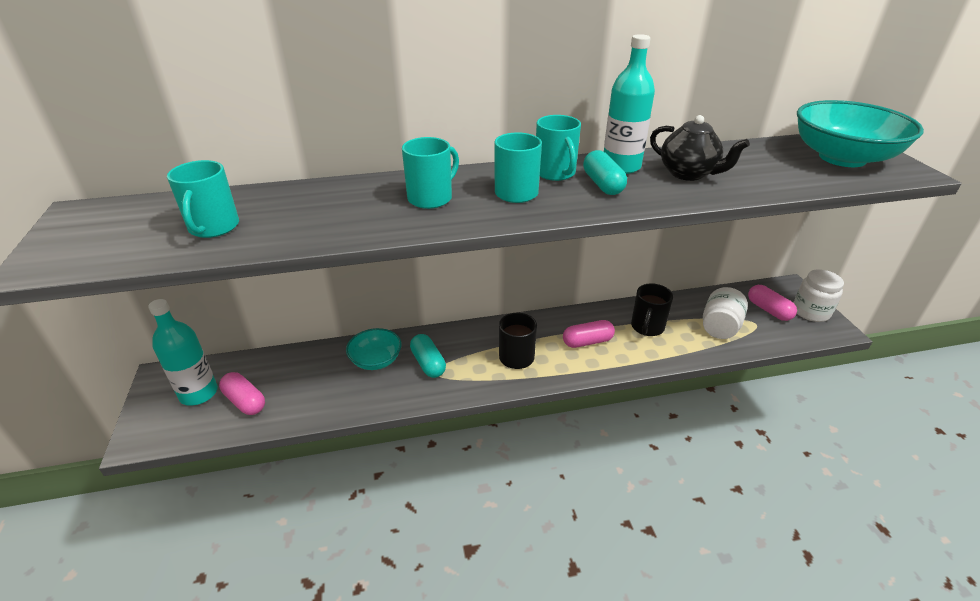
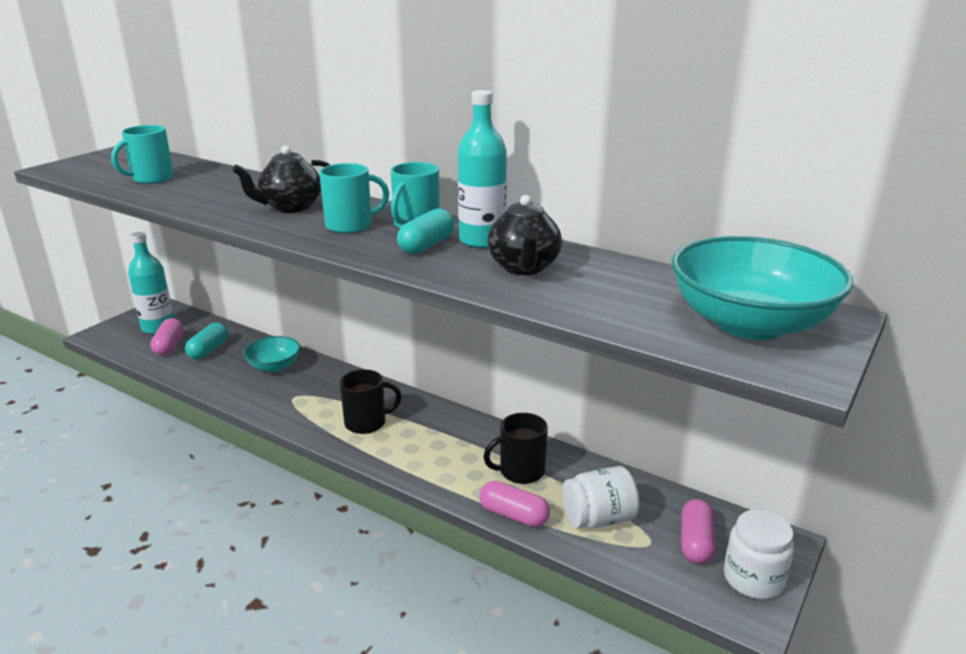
camera: 45 degrees right, 10 degrees down
turquoise mug [402,137,459,209] -> black teapot [232,146,330,213]
turquoise capsule [410,334,446,378] -> turquoise capsule moved to [185,322,228,359]
pink capsule [563,320,615,348] -> pink capsule moved to [479,481,550,527]

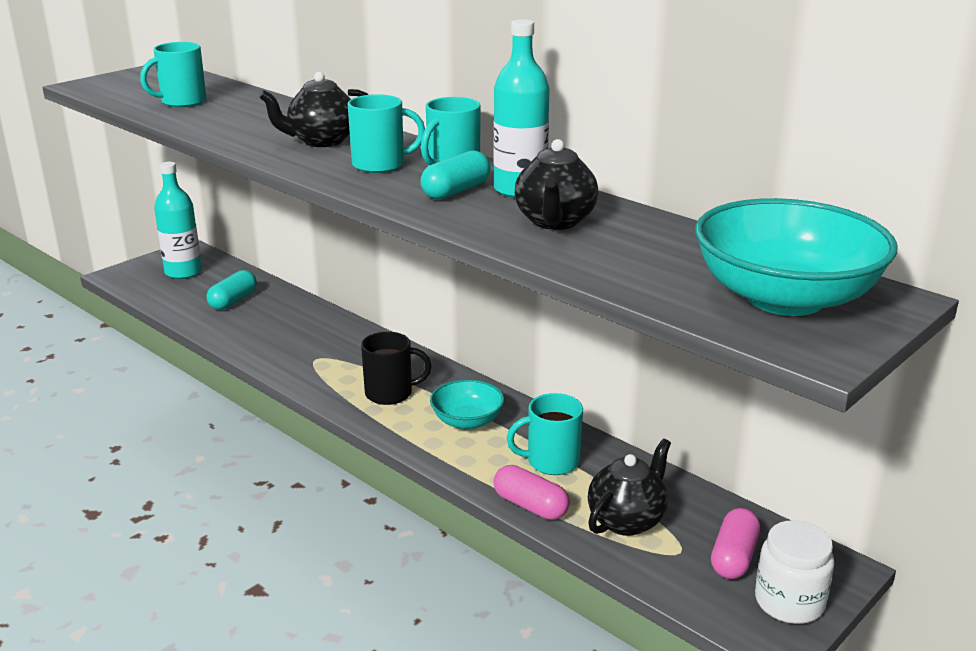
camera: 10 degrees right, 0 degrees up
pink capsule [150,318,184,356] -> none
turquoise bowl [243,336,300,372] -> turquoise bowl moved to [430,379,504,430]
black mug [483,413,548,484] -> turquoise mug [507,393,583,475]
white jar [562,466,640,529] -> black teapot [588,438,671,536]

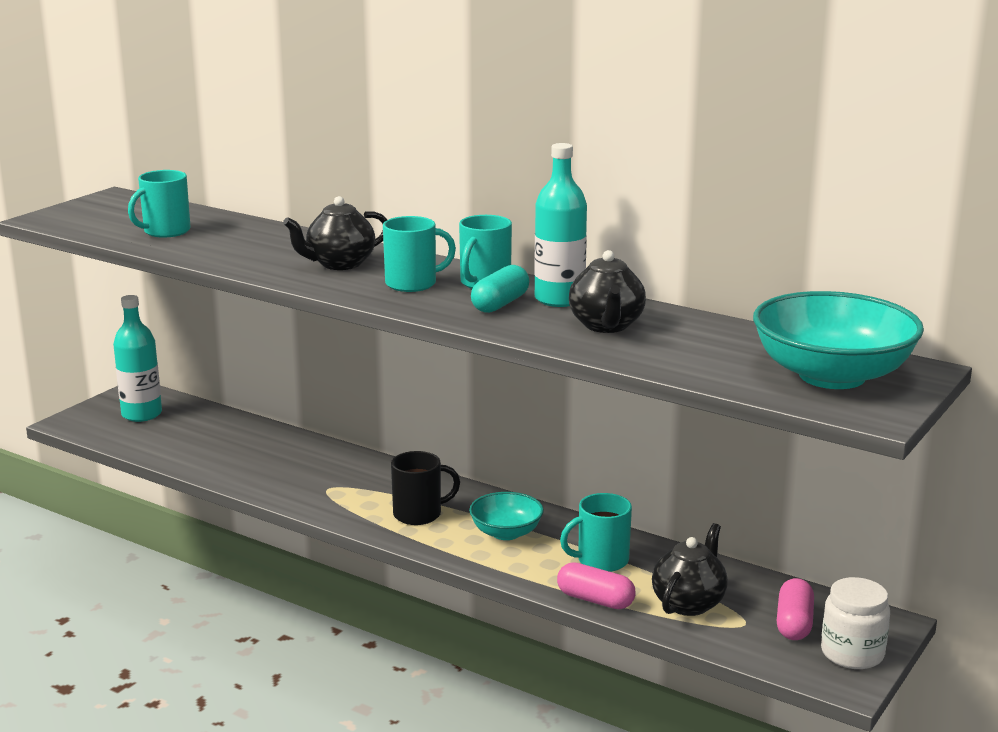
camera: 10 degrees left, 5 degrees down
turquoise capsule [206,270,257,310] -> none

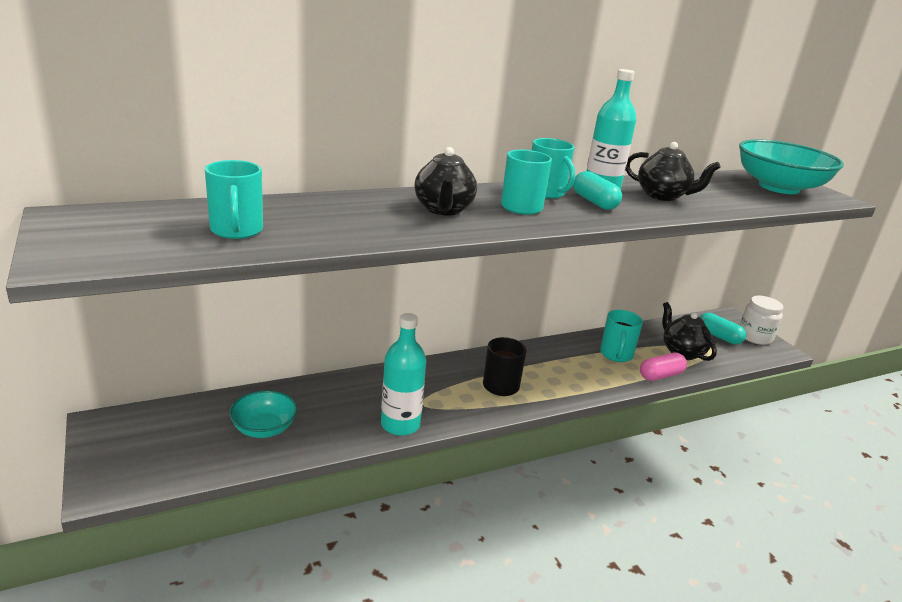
camera: 60 degrees left, 5 degrees up
turquoise bottle [113,295,162,422] -> turquoise bottle moved to [381,313,426,436]
turquoise bowl [469,492,544,540] -> turquoise bowl moved to [229,391,297,438]
pink capsule [777,578,814,640] -> turquoise capsule [700,313,746,345]

